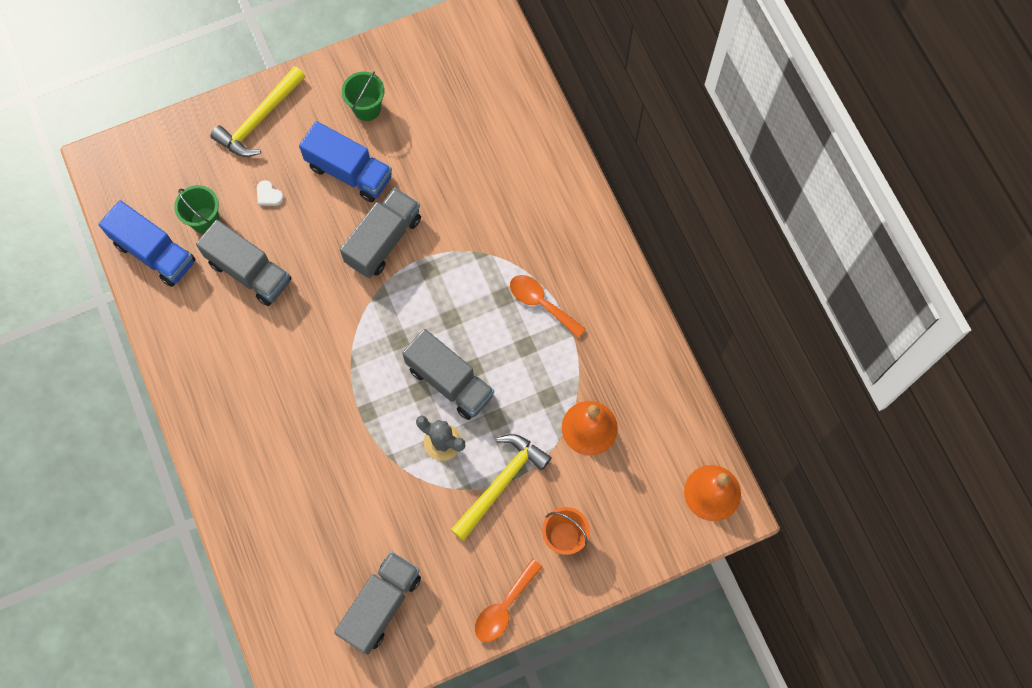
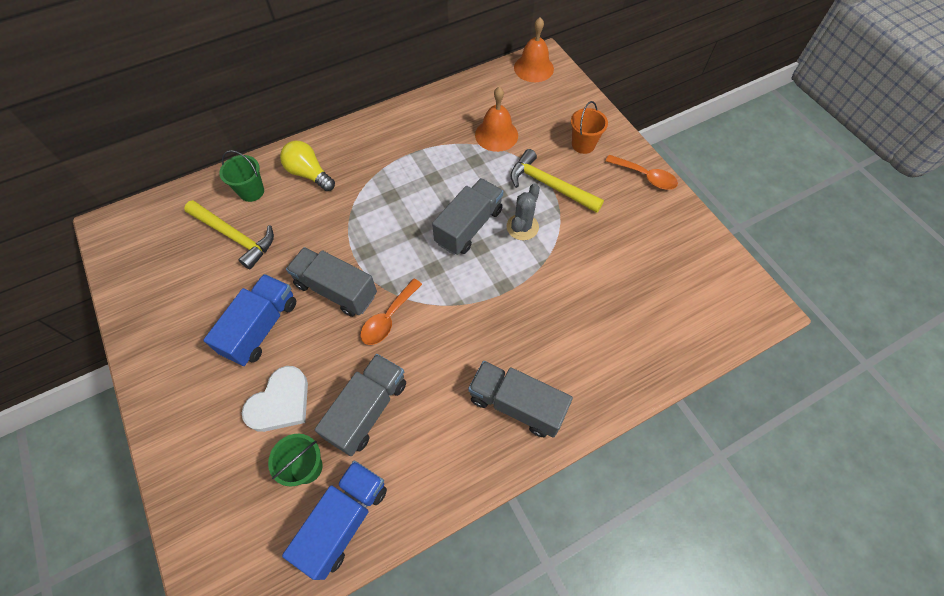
camera: 95 degrees left, 10 degrees down
yellow hammer [210,66,305,157] -> yellow hammer moved to [184,200,274,269]
white heart [257,180,284,206] -> white heart [242,366,308,432], size x2.19
grey truck [334,551,421,655] -> grey truck moved to [468,361,573,438]
green bucket [342,72,385,121] -> green bucket moved to [219,150,264,202]
orange spoon [510,275,585,338] -> orange spoon moved to [360,279,422,345]
none -> yellow light bulb [280,141,335,191]

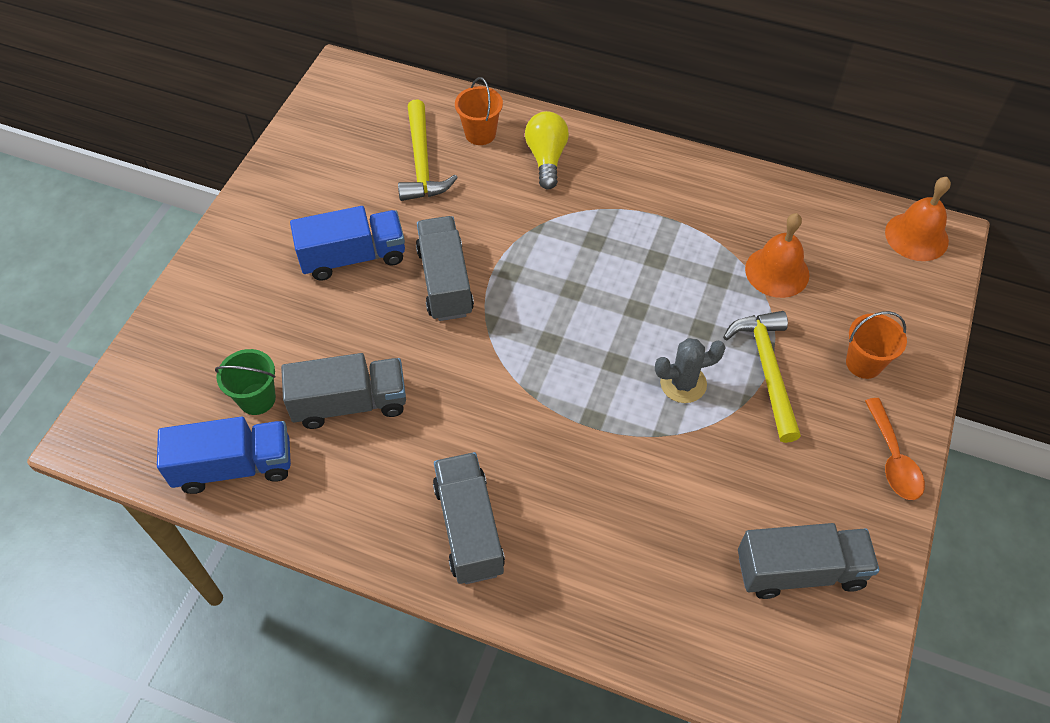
camera: 50 degrees right, 5 degrees down
green bucket [219,150,264,202] -> orange bucket [455,77,503,145]
white heart [242,366,308,432] -> none
orange spoon [360,279,422,345] -> none
grey truck [432,178,503,255] -> grey truck moved to [738,523,880,599]

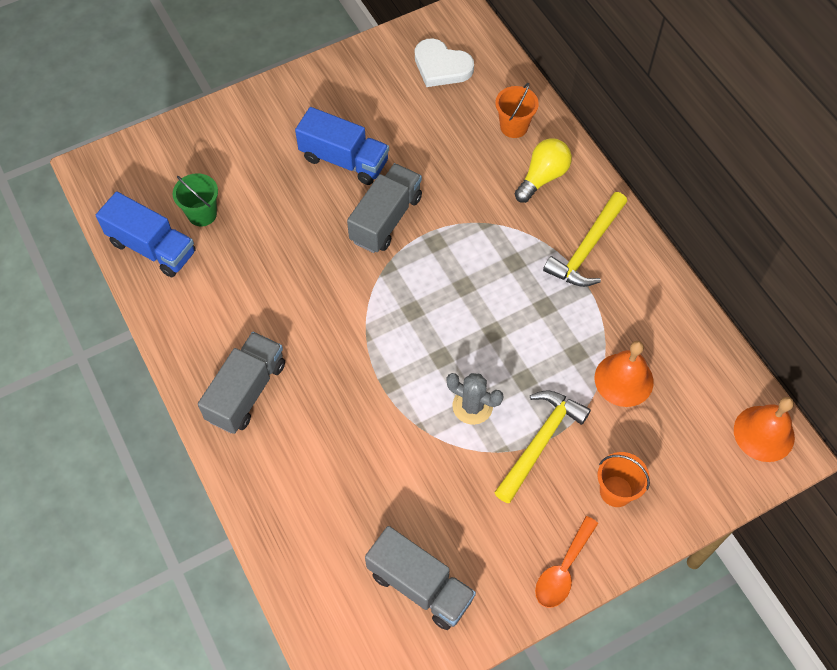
camera: 40 degrees right, 5 degrees up
grey truck [281,353,406,429] -> none
yellow hammer [398,99,458,201] -> yellow hammer moved to [543,192,627,287]
none -> white heart [415,38,474,87]

